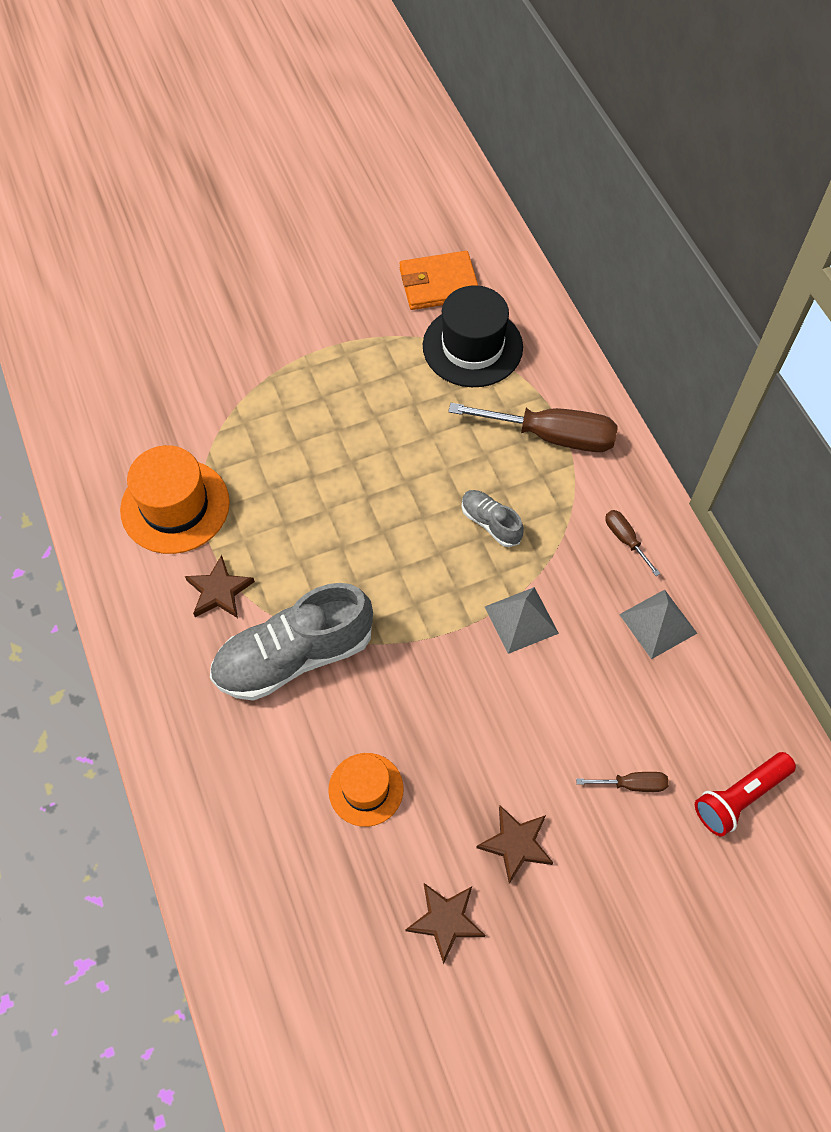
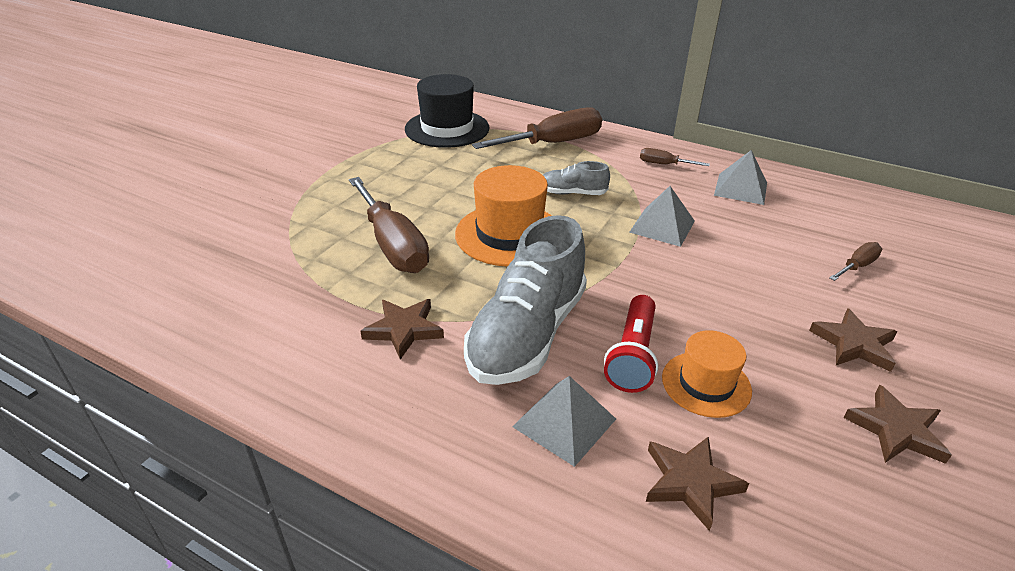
camera: 40 degrees left, 25 degrees down
orange hat [120,445,230,554] -> orange hat moved to [455,165,552,267]
orange wallet [400,251,478,310] -> none
red flashlight [695,752,796,836] -> red flashlight moved to [604,295,658,393]
none -> brown screwdriver [349,177,429,273]
none -> grey pyramid [512,376,616,467]
none -> brown star [646,436,749,531]

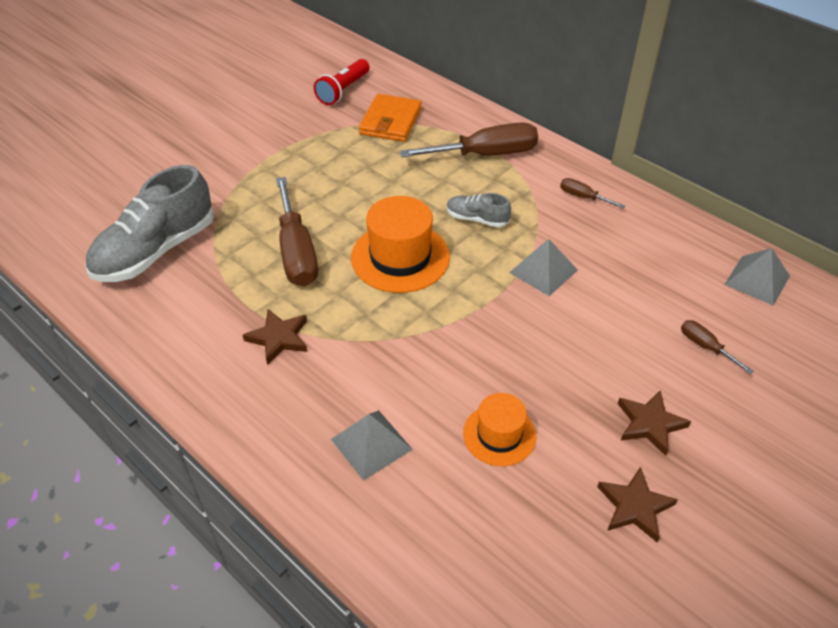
camera: 15 degrees right, 10 degrees up
black hat [405,74,490,148] -> orange wallet [359,94,421,142]
grey shoe [464,215,587,385] -> grey shoe moved to [85,165,214,282]
red flashlight [604,295,658,393] -> red flashlight moved to [314,59,370,105]
brown star [646,436,749,531] -> none
grey pyramid [714,150,767,205] -> grey pyramid moved to [724,248,790,306]
brown screwdriver [829,242,882,281] -> brown screwdriver turned 105 degrees counterclockwise [681,320,753,374]

